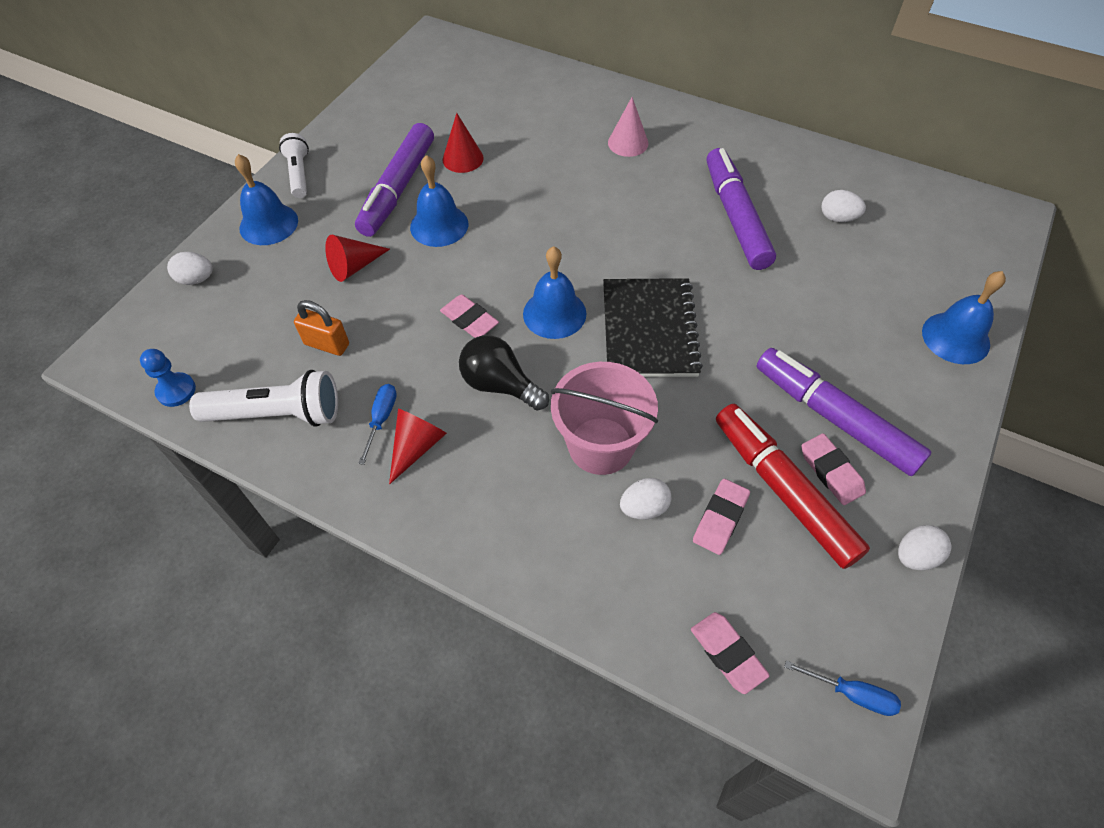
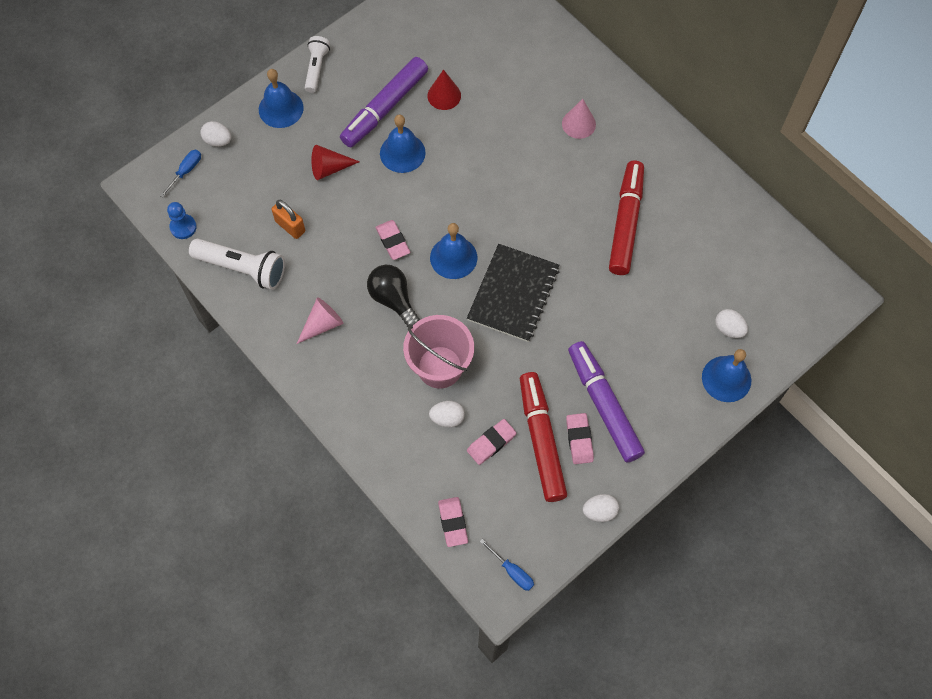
camera: 20 degrees right, 10 degrees up
blue screwdriver [358,384,397,465] -> blue screwdriver moved to [160,150,201,197]
red cone [389,409,447,484] -> pink cone [297,297,343,344]
purple marker [707,148,776,270] -> red marker [609,160,644,275]
white egg [821,190,866,222] -> white egg moved to [715,309,748,338]

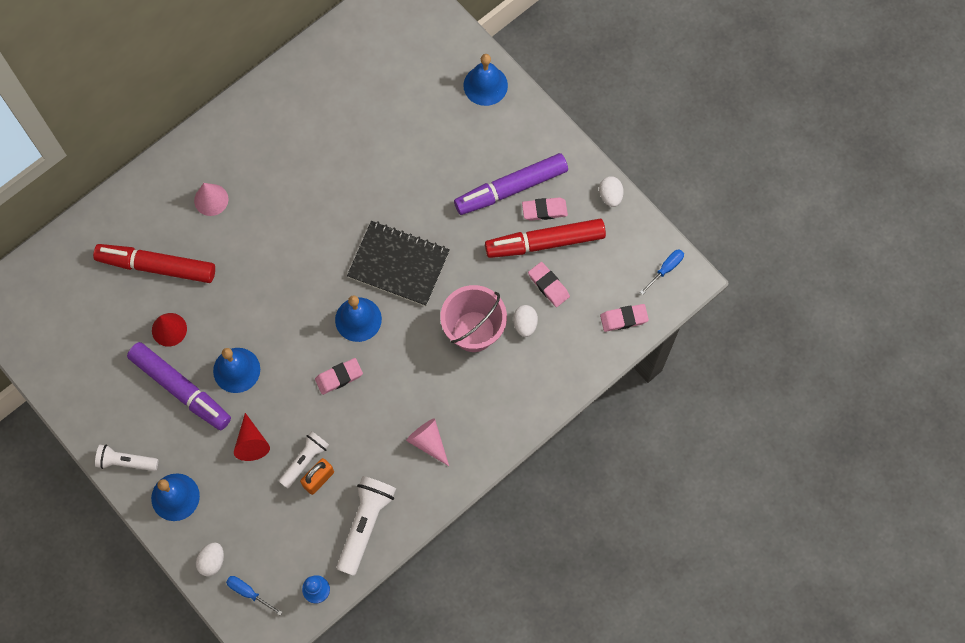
camera: 90 degrees left, 5 degrees up
black light bulb [367,265,420,327] -> none
red marker [609,160,644,275] -> red marker moved to [93,244,215,283]
white egg [715,309,748,338] -> none
none -> white flashlight [279,431,329,488]

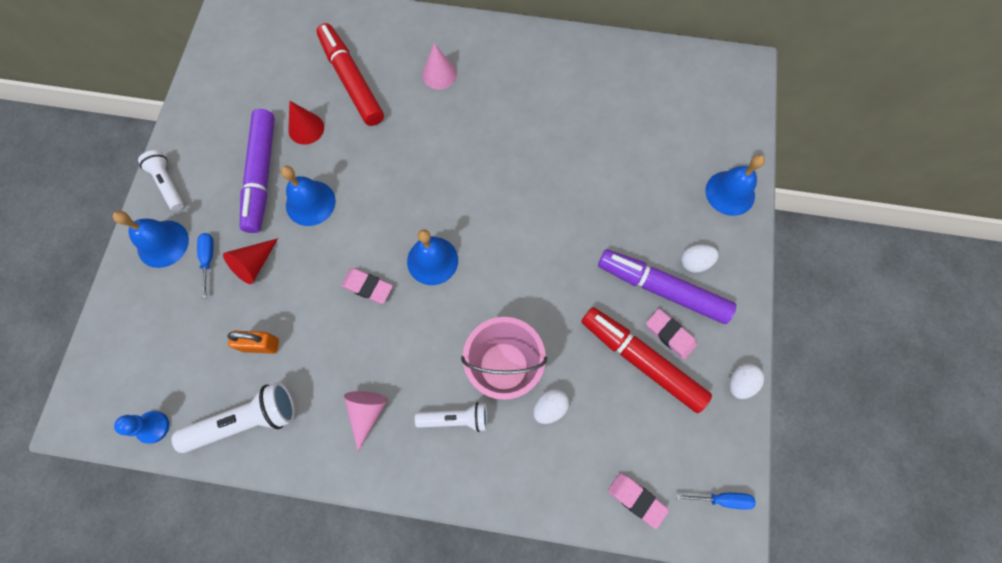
camera: 50 degrees right, 0 degrees up
white egg [196,542,224,576] -> white egg moved to [681,244,719,273]
blue screwdriver [226,576,283,616] -> blue screwdriver moved to [197,233,214,299]
white flashlight [279,431,329,488] -> white flashlight moved to [415,402,487,432]
black notebook [347,221,450,306] -> none
pink eraser [528,262,570,307] -> none

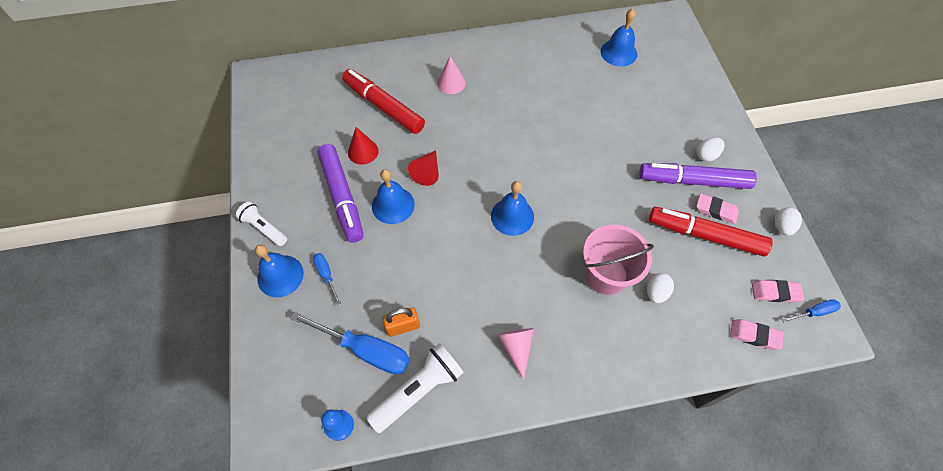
camera: 20 degrees left, 10 degrees down
red cone [223,238,278,284] -> red cone moved to [408,150,439,186]
pink eraser [341,268,393,304] -> pink eraser moved to [752,280,804,302]
white flashlight [415,402,487,432] -> none
blue bell [706,155,765,216] -> blue bell moved to [600,9,637,67]
none -> blue screwdriver [290,312,410,375]

